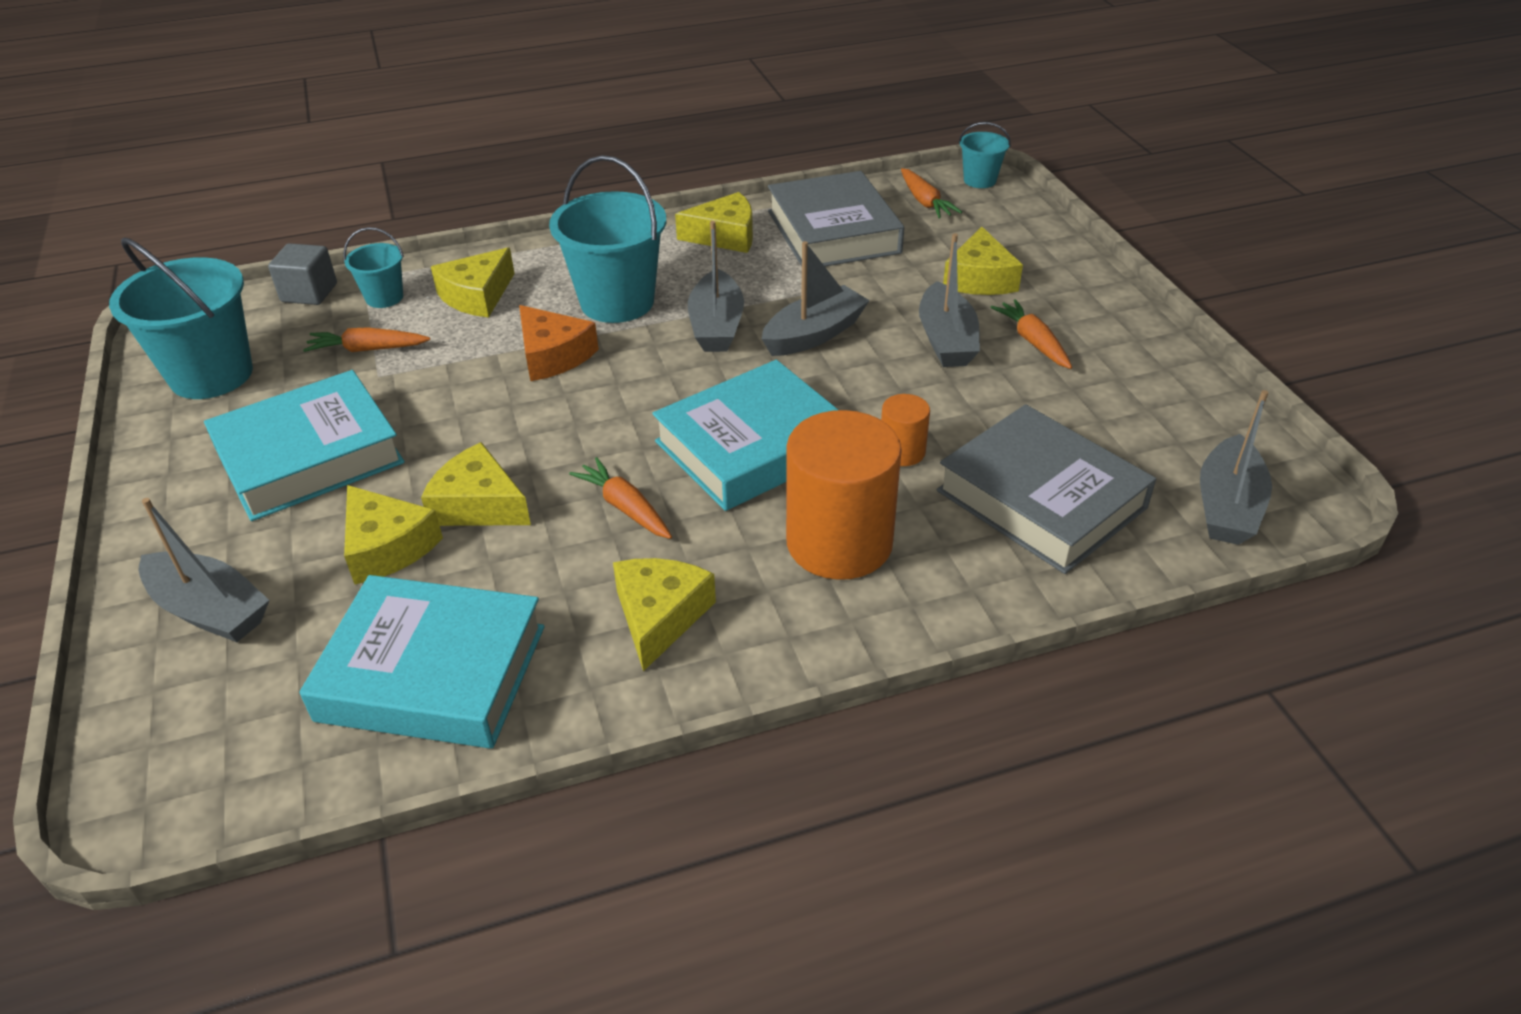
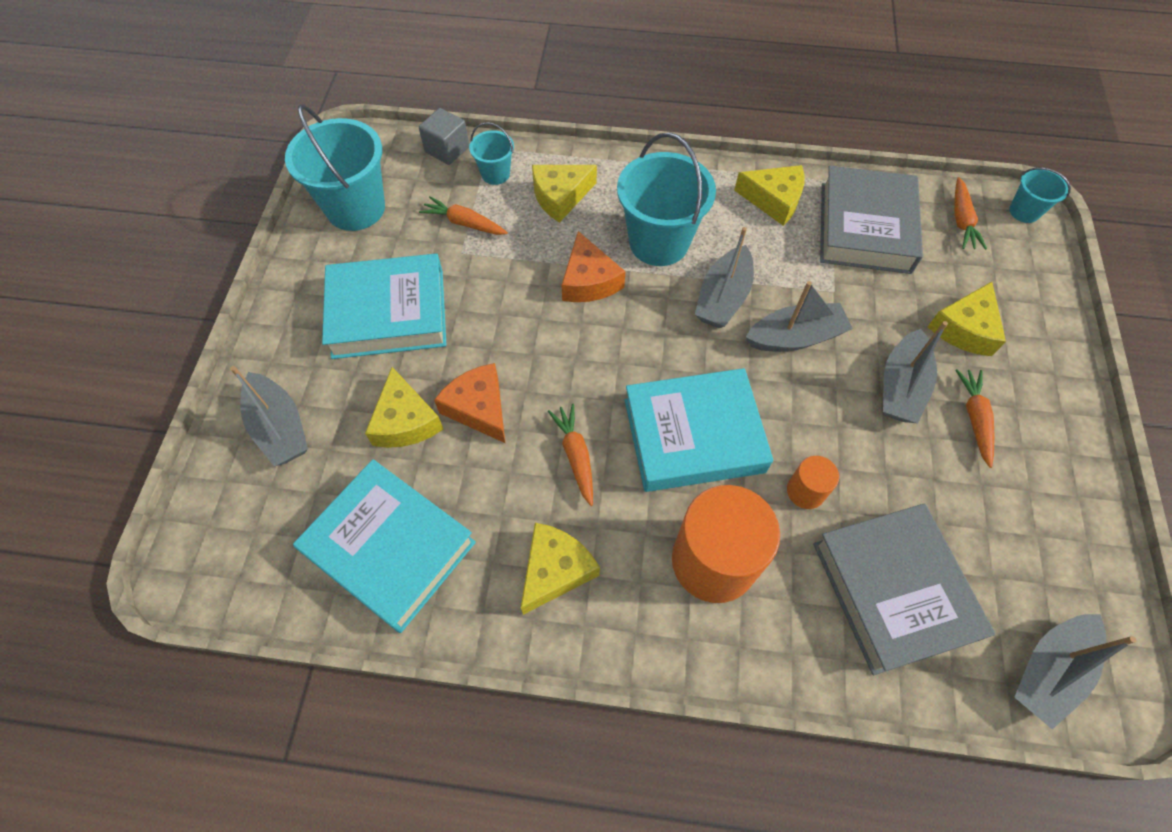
camera: 25 degrees right, 20 degrees up
yellow cheese [421,442,531,526] -> orange cheese [434,363,505,443]

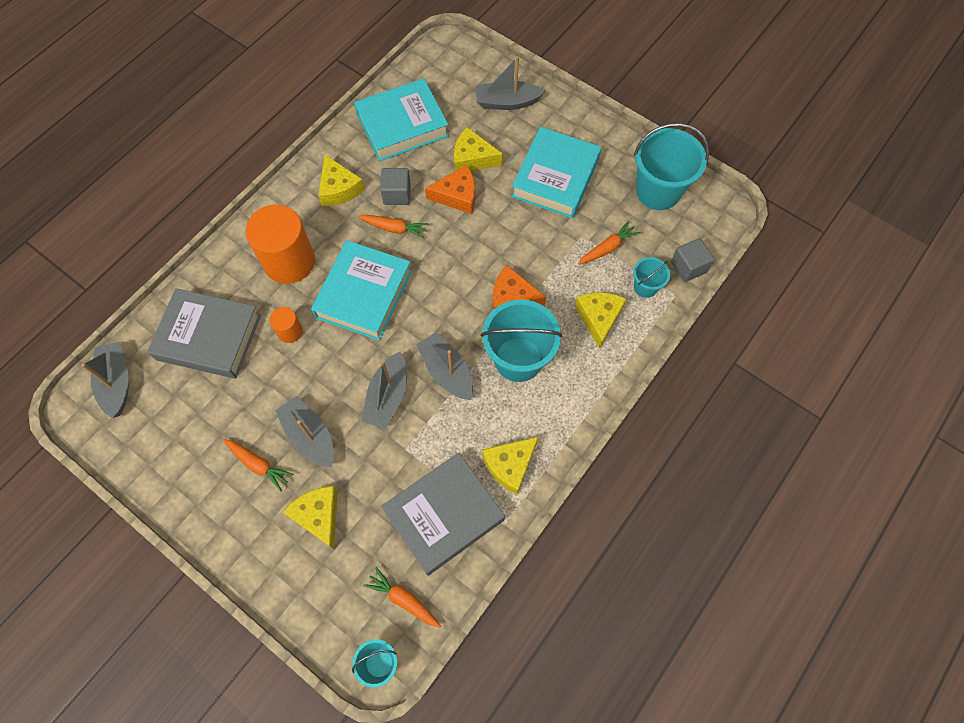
camera: 120 degrees right, 5 degrees up
grey book [820,166,923,274] -> grey book turned 75 degrees counterclockwise [381,453,505,576]
none -> grey cube [380,168,411,205]

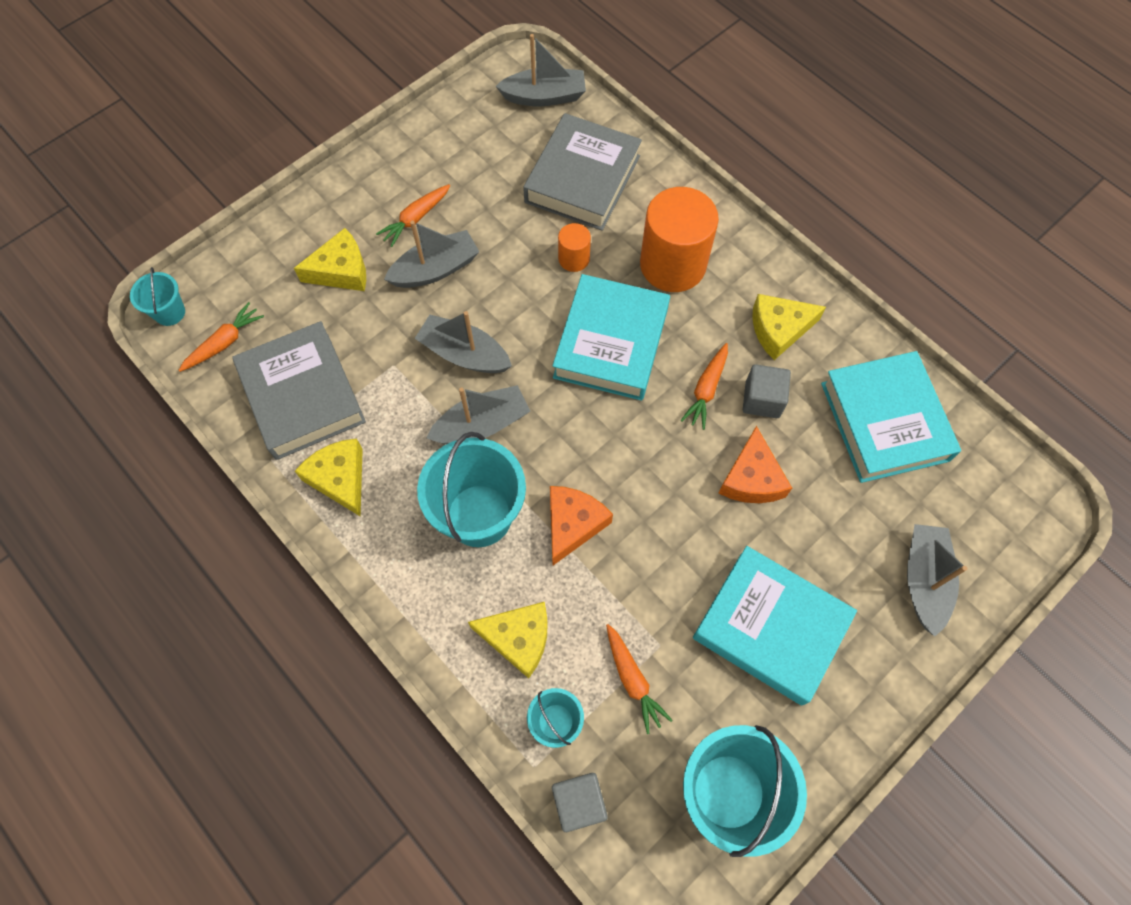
camera: 100 degrees right, 0 degrees up
turquoise book [311,240,412,341] -> turquoise book turned 75 degrees clockwise [552,274,670,401]
yellow cheese [454,127,503,171] -> none

